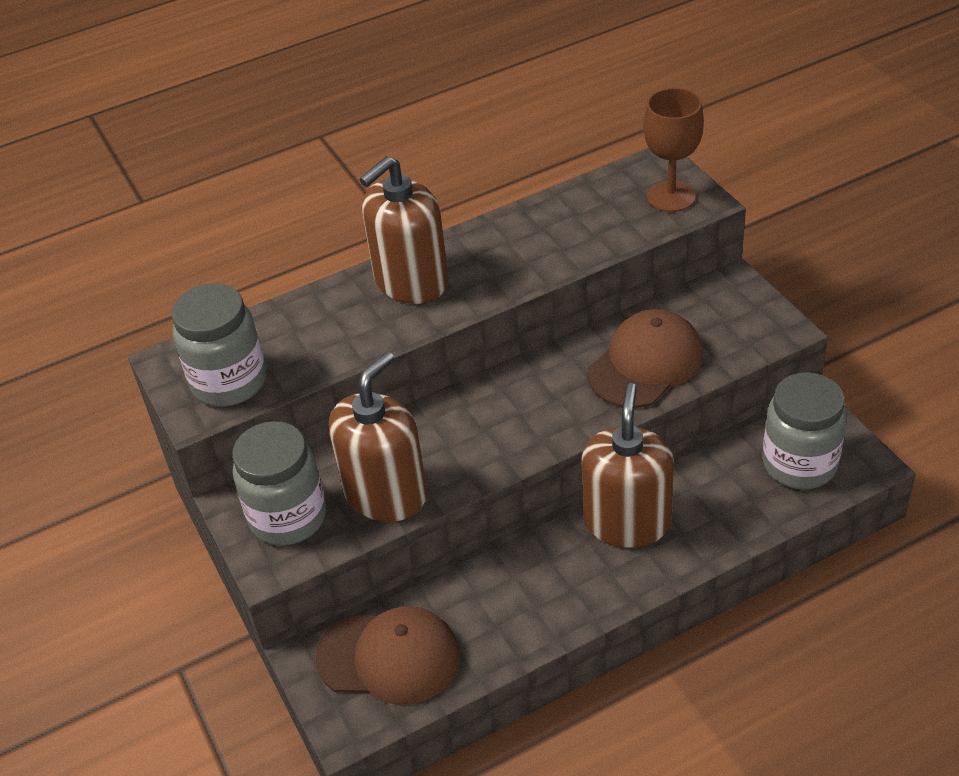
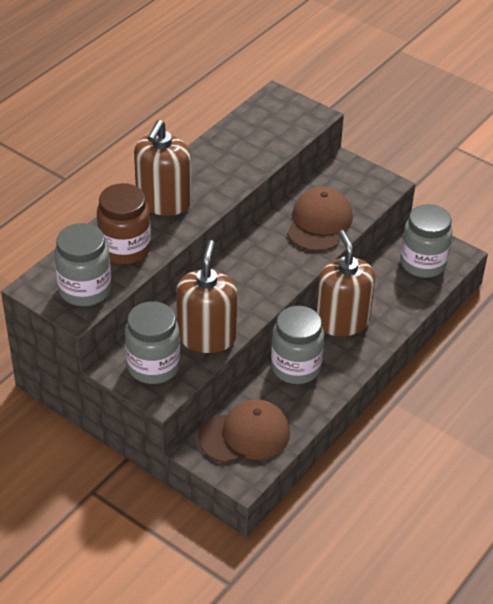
camera: 30 degrees left, 0 degrees up
brown goblet [643,88,704,212] -> none
none -> brown jar [97,183,151,264]
none -> grey jar [271,306,324,384]

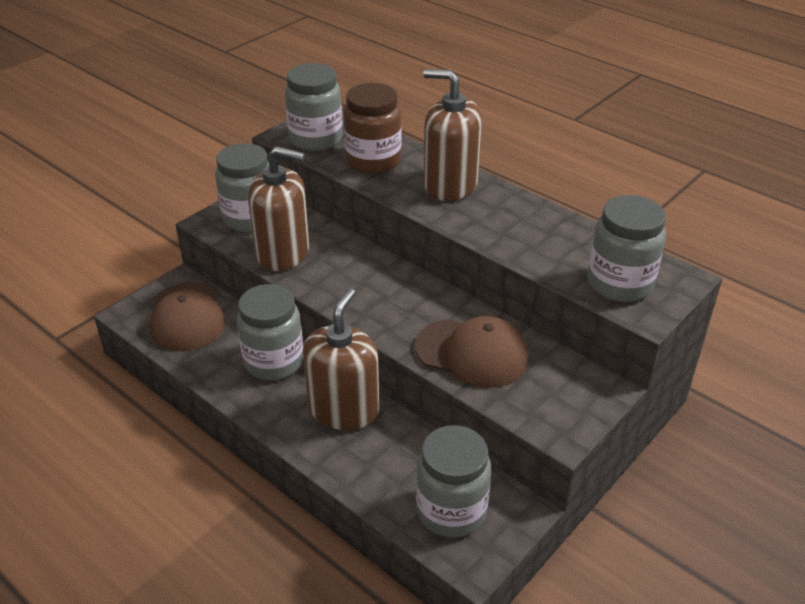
camera: 95 degrees right, 5 degrees down
brown soap dispenser [316,230,375,336] -> brown soap dispenser turned 60 degrees counterclockwise [303,288,380,430]
none -> grey jar [588,195,666,302]

